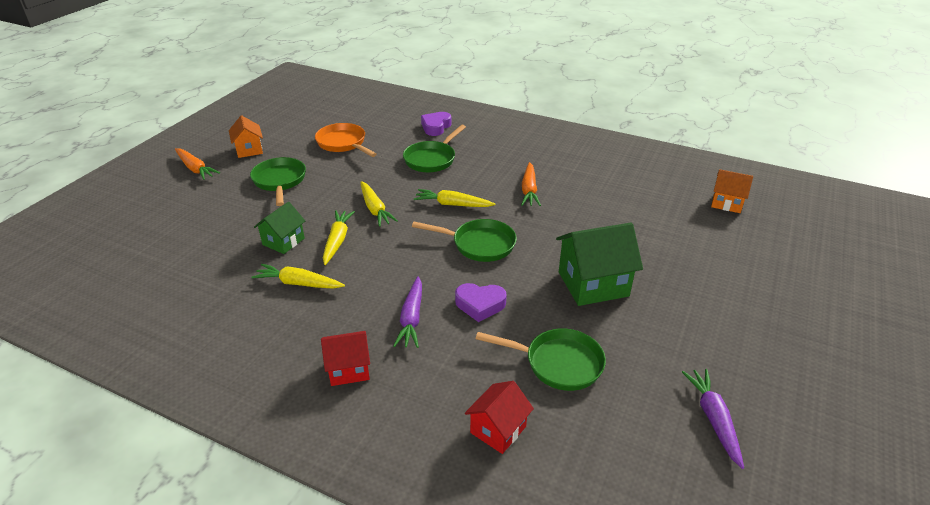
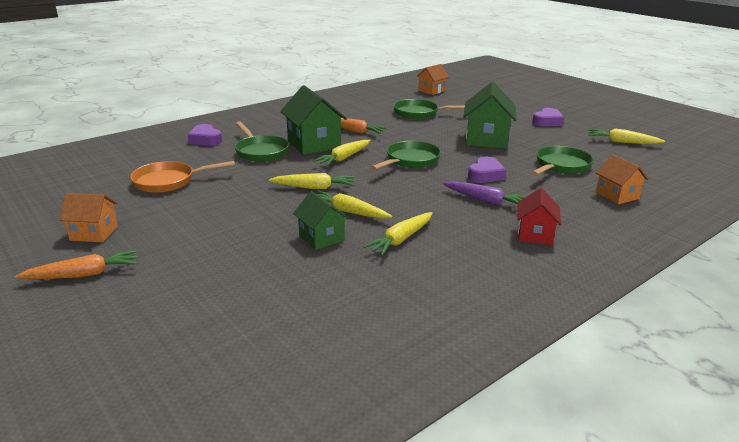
camera: 65 degrees left, 10 degrees down
green pan [250,157,306,206] -> green pan moved to [393,99,465,119]
red house [465,381,534,454] -> orange house [596,154,648,204]
purple carrot [682,369,744,469] -> yellow carrot [588,128,665,144]
none -> green house [280,85,347,155]
none -> purple heart [532,108,564,127]

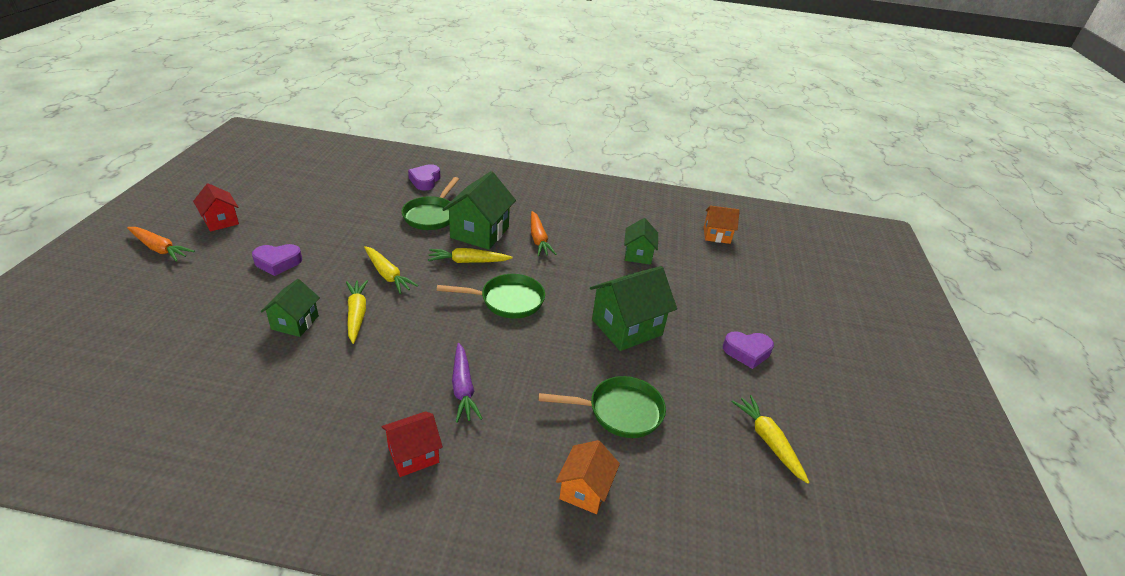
camera: 45 degrees right, 10 degrees up
orange house [59,193,118,242] -> red house [193,183,239,232]
orange pan [130,161,235,193] -> none
yellow carrot [363,212,432,256] -> none
green pan [393,99,465,119] -> green house [624,218,658,265]
purple heart [468,157,506,183] -> purple heart moved to [252,244,302,276]

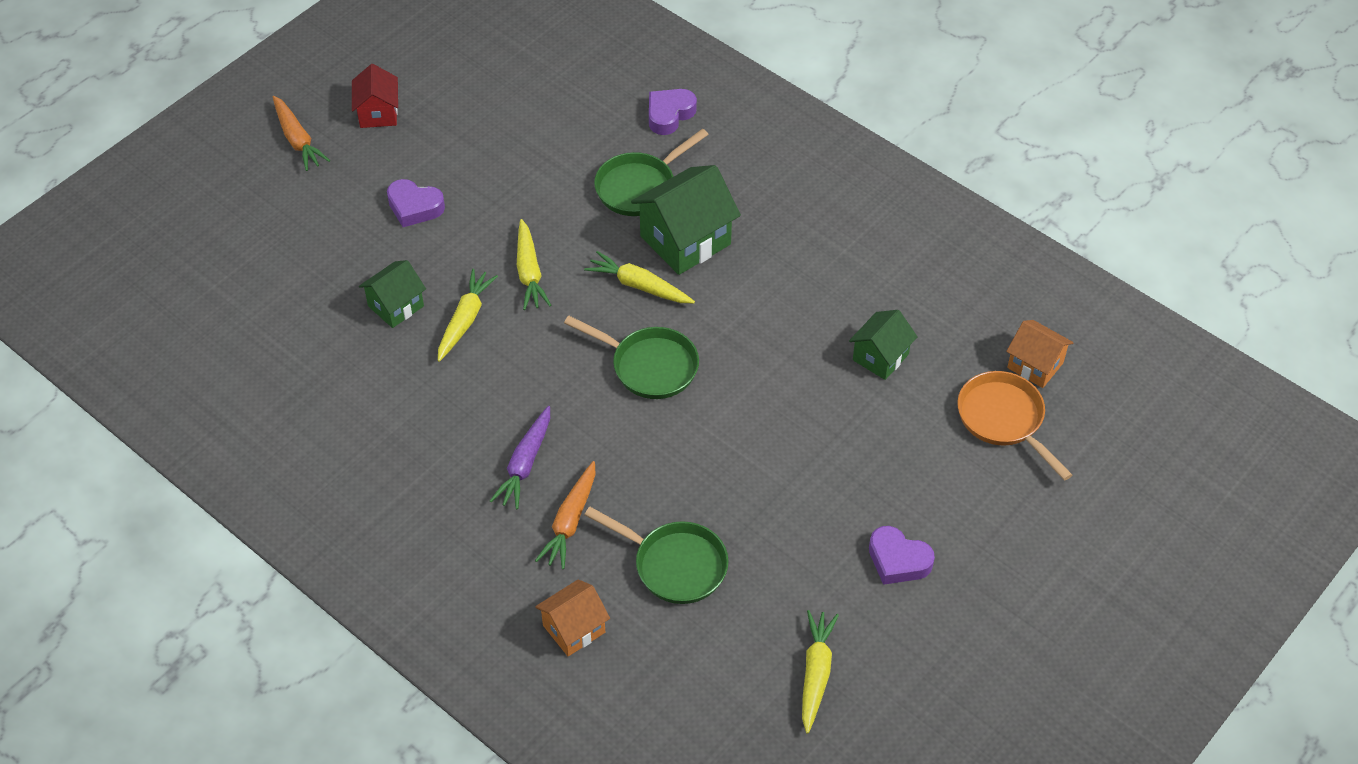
camera: 35 degrees right, 15 degrees up
red house [382,411,443,477] -> none
orange carrot [531,211,557,256] -> orange carrot moved to [535,461,595,569]
green house [590,266,677,351] -> none
none -> orange pan [957,371,1072,481]

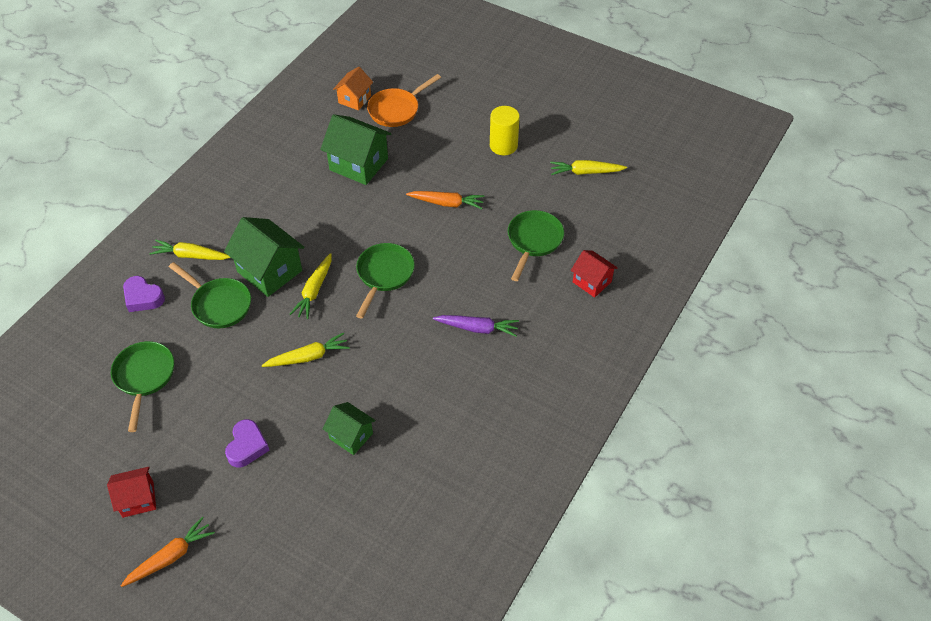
camera: 100 degrees left, 0 degrees up
yellow carrot [438,269,498,362] -> yellow carrot moved to [150,240,231,260]
orange carrot [535,461,595,569] -> orange carrot moved to [406,191,485,209]
orange house [535,580,610,657] -> red house [571,250,618,298]
green house [849,310,918,380] -> green house [320,114,392,185], size x1.67
purple heart [869,526,935,585] -> yellow cylinder [490,106,520,155]
none -> green pan [111,341,174,432]

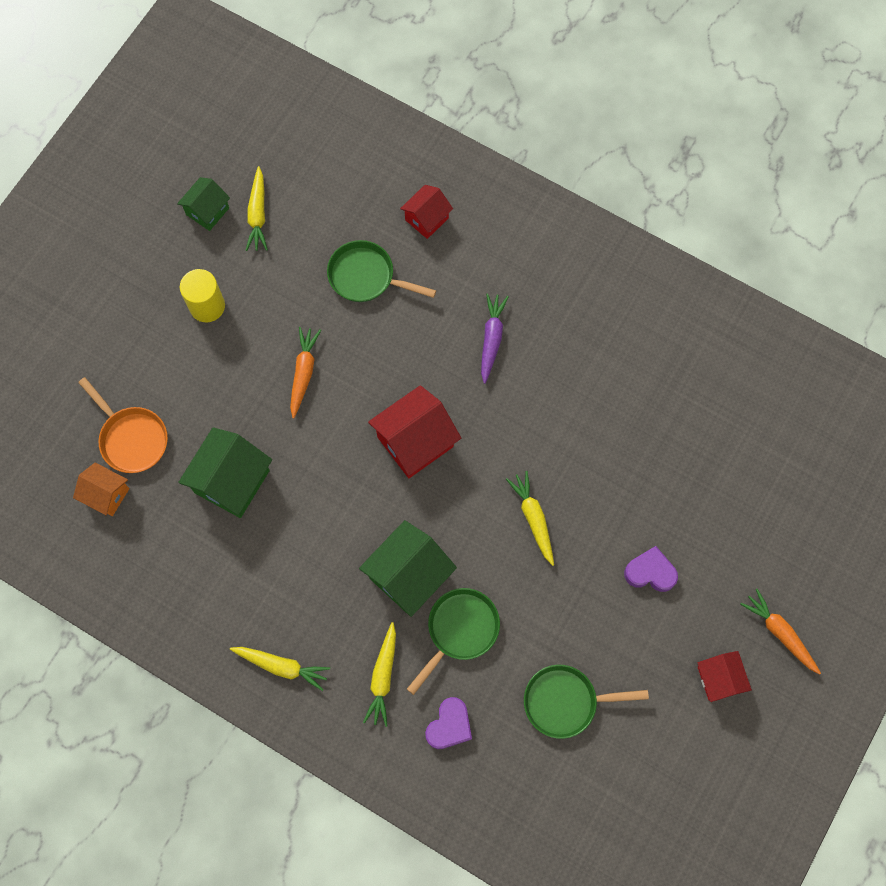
camera: 90 degrees left, 20 degrees up
yellow carrot [290,253,331,319] -> yellow carrot moved to [230,647,330,691]
green house [323,402,376,455] -> green house moved to [177,177,230,231]
green pan [356,243,415,319] -> red house [368,385,461,478]

